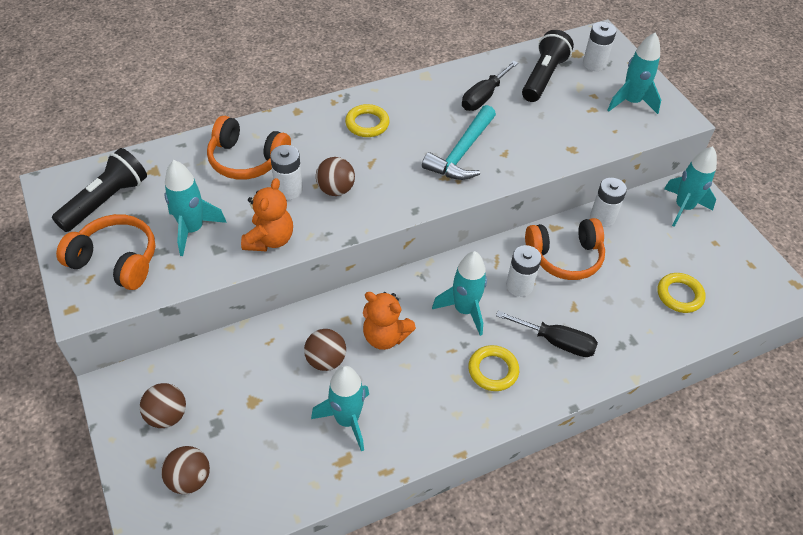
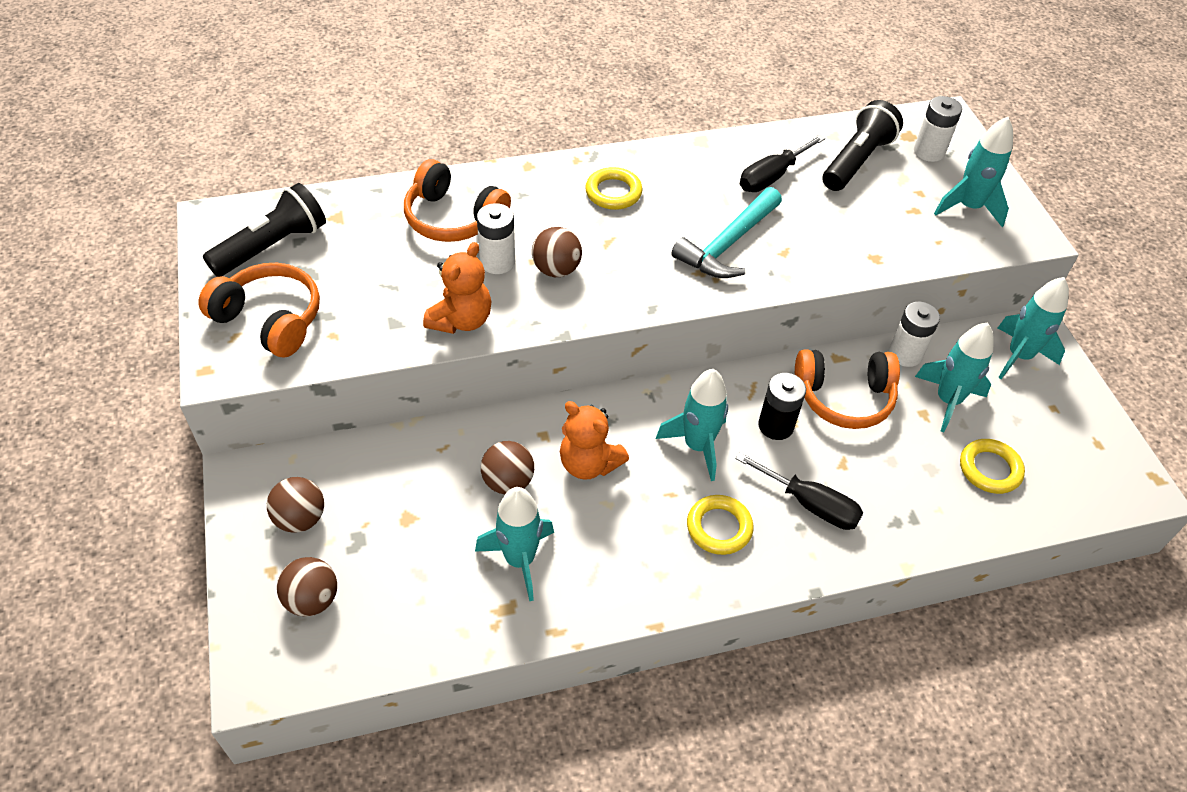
camera: 10 degrees right, 0 degrees up
turquoise rocket [164,160,227,256] -> turquoise rocket moved to [915,323,994,432]
white battery [506,245,541,297] -> black battery [758,373,806,440]

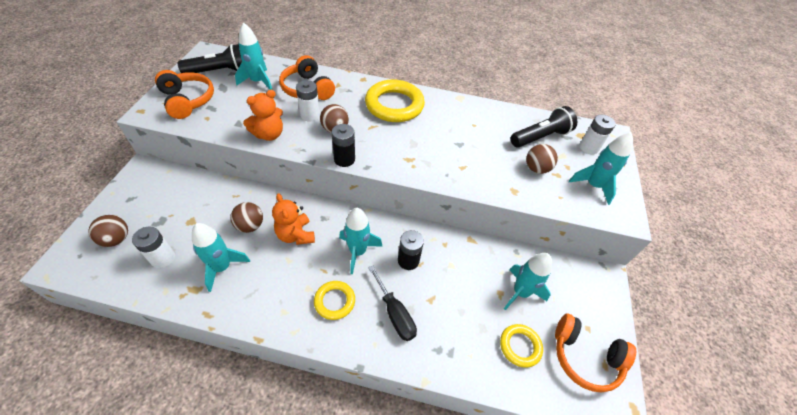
camera: 25 degrees right, 0 degrees up
brown ball [267,477,324,533] -> brown ball moved to [526,144,558,174]
yellow ring [585,167,643,210] -> yellow ring [365,79,425,122], size x1.85
turquoise hammer [671,187,782,278] -> none
black screwdriver [740,135,825,192] -> none
orange headphones [795,349,900,429] -> orange headphones moved to [555,314,636,392]
white battery [889,302,940,367] -> white battery moved to [132,226,175,268]
turquoise rocket [998,277,1069,379] -> turquoise rocket moved to [235,22,272,90]
none -> black battery [332,124,355,167]

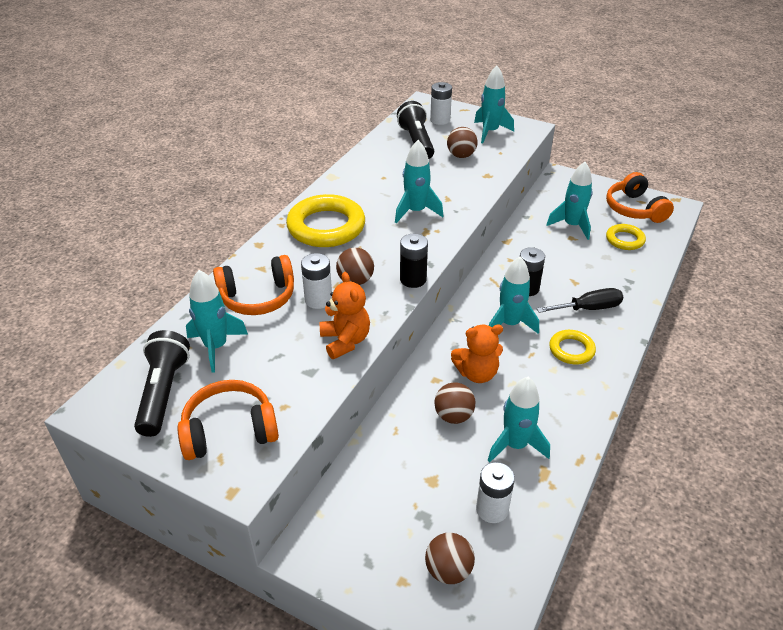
camera: 70 degrees left, 10 degrees down
orange headphones [555,314,636,392] -> orange headphones turned 120 degrees clockwise [606,172,674,223]
none -> turquoise rocket [395,140,443,223]

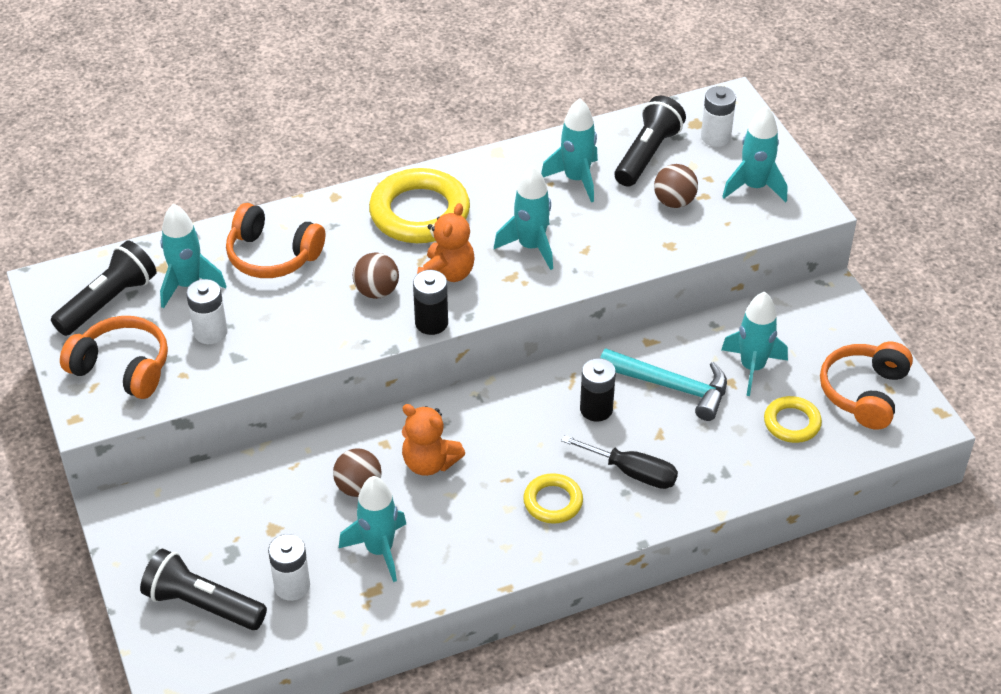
camera: 40 degrees right, 5 degrees up
white battery [301,253,332,309] -> white battery moved to [186,279,227,344]
orange teddy bear [320,272,370,359] -> orange teddy bear moved to [417,203,475,282]
brown ball [425,532,475,584] -> black flashlight [140,549,267,630]
turquoise rocket [489,257,539,334] -> turquoise rocket moved to [541,99,598,202]
none -> turquoise hammer [600,348,727,421]

